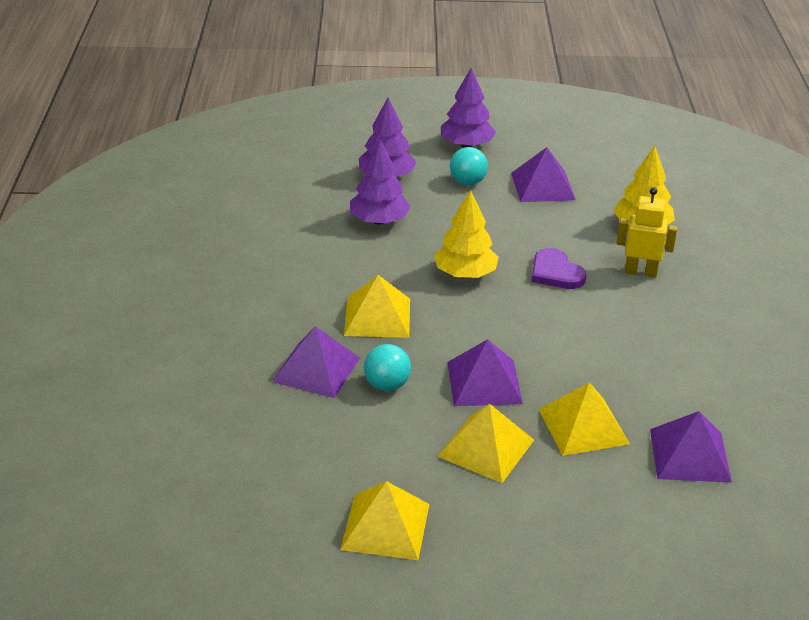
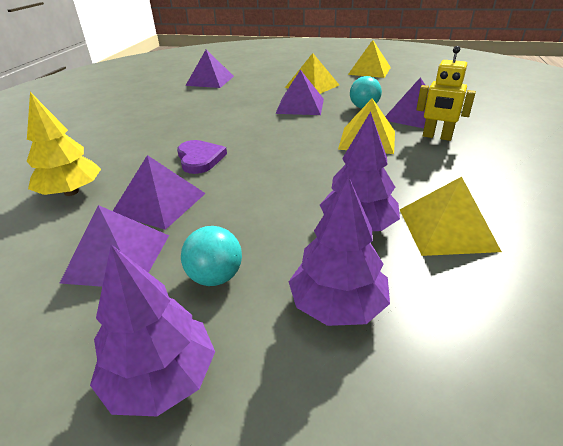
camera: 165 degrees left, 0 degrees up
yellow tree [434,190,499,278] -> none
yellow pyramid [539,382,630,456] -> yellow pyramid moved to [400,177,502,256]
yellow robot [616,187,677,278] -> yellow robot moved to [416,46,476,141]
none -> purple pyramid [113,155,206,230]

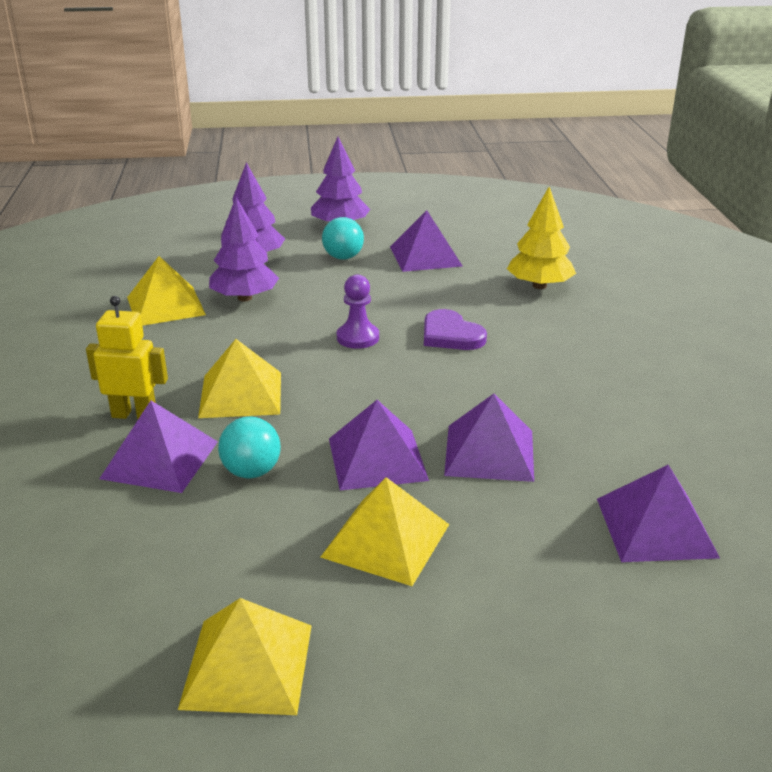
camera: 160 degrees right, 5 degrees down
purple pyramid [113,155,206,230] -> purple pyramid moved to [444,394,534,482]
none -> purple pawn [337,274,379,349]

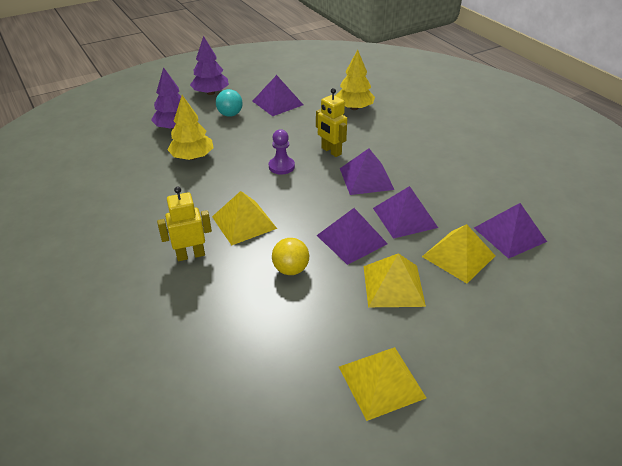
camera: 25 degrees left, 10 degrees up
purple pyramid [99,401,218,493] -> purple pyramid moved to [340,148,394,195]
yellow pyramid [127,256,206,326] -> yellow pyramid moved to [422,224,495,283]
purple tree [209,197,279,301] -> yellow tree [167,95,214,160]
turquoise ball [218,417,281,478] -> yellow ball [272,238,309,275]
purple heart [424,309,487,350] -> yellow robot [316,88,347,157]

